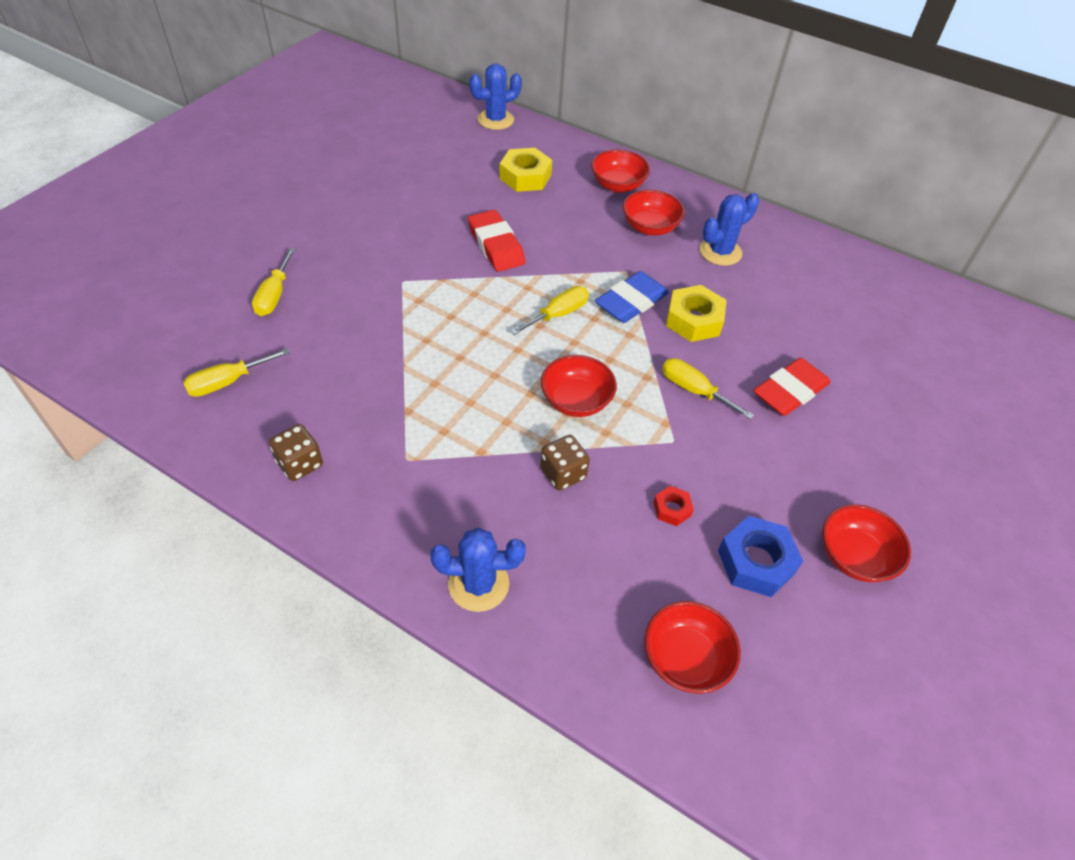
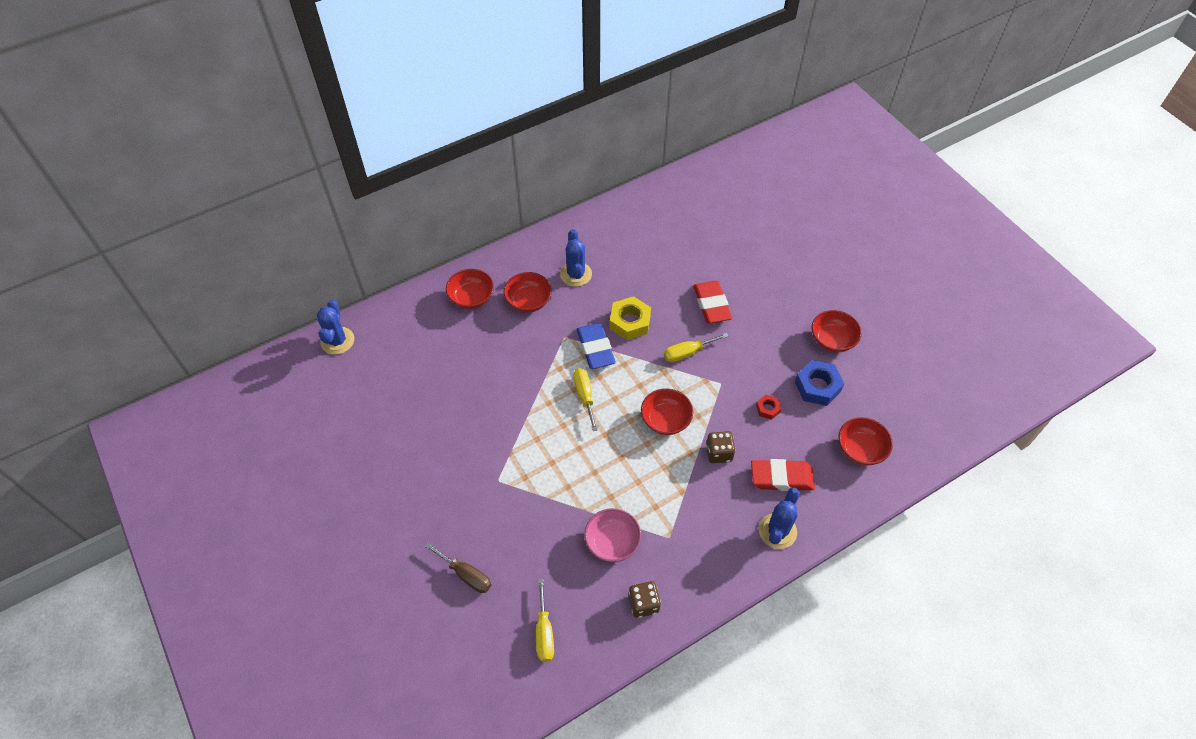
camera: 60 degrees left, 5 degrees up
yellow screwdriver [252,248,295,316] -> brown screwdriver [425,542,491,593]
red eraser [468,210,526,272] -> red eraser moved to [751,459,815,491]
yellow nut [499,148,552,192] -> none
none -> pink bowl [584,508,641,562]

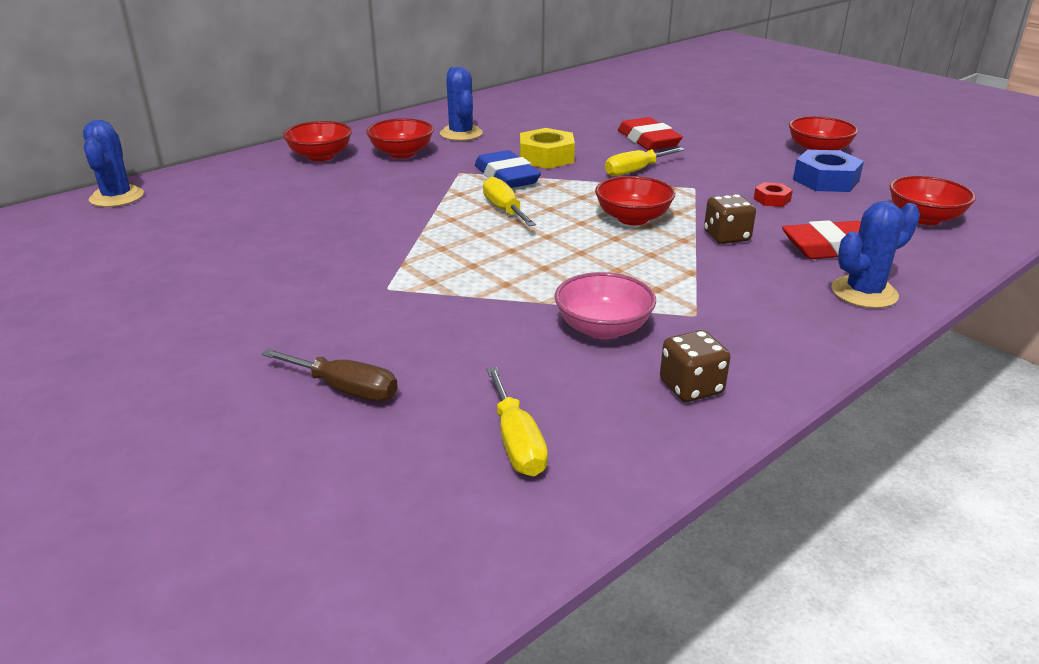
camera: 10 degrees left, 25 degrees down
blue cactus [759,487,800,549] -> blue cactus turned 45 degrees clockwise [831,201,920,308]

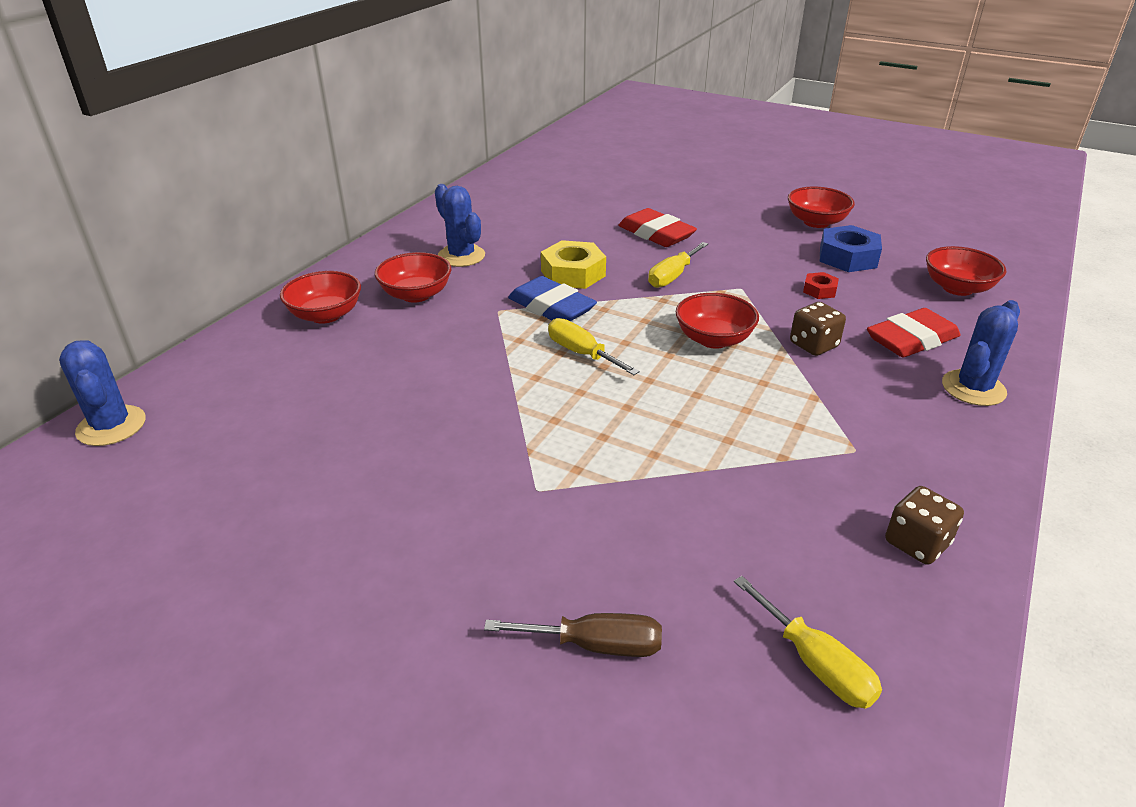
camera: 20 degrees left, 5 degrees up
pink bowl [554,272,656,339] -> none

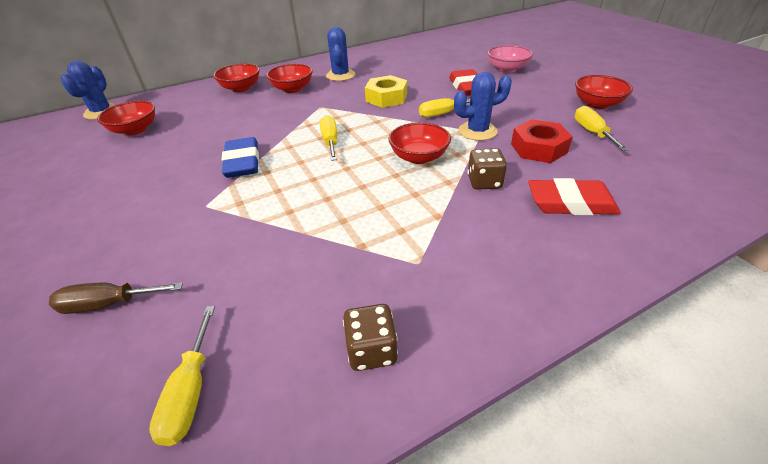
camera: 35 degrees right, 5 degrees up
brown screwdriver [484,613,662,657] -> brown screwdriver turned 135 degrees clockwise [49,282,183,314]
blue eraser [508,276,597,321] -> blue eraser moved to [221,137,259,178]
red nut [803,272,839,299] -> red nut [511,119,573,163], size x1.90
blue nut [820,225,882,272] -> yellow screwdriver [575,106,629,151]
red bowl [926,246,1006,296] -> red bowl moved to [97,101,155,136]
blue cactus [942,300,1020,406] -> blue cactus moved to [454,72,512,141]
none -> pink bowl [487,45,533,73]

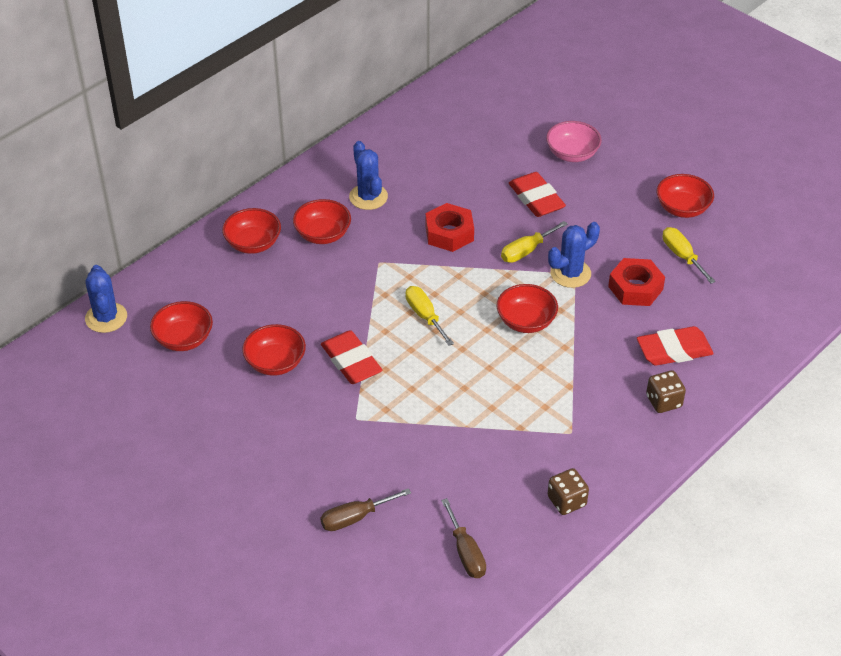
camera: 20 degrees left, 5 degrees up
yellow screwdriver [149,306,215,446] -> brown screwdriver [441,498,486,578]
blue eraser [221,137,259,178] -> red eraser [321,330,382,384]
yellow nut [365,75,407,108] -> red nut [425,203,474,252]
brown dice [468,148,507,190] -> brown dice moved to [646,370,686,413]
none -> red bowl [242,324,306,376]

